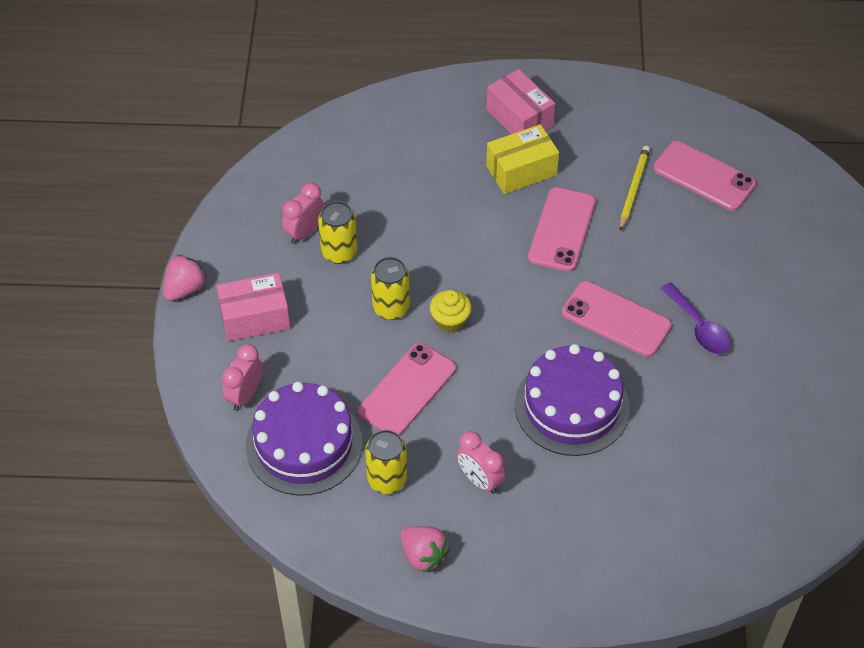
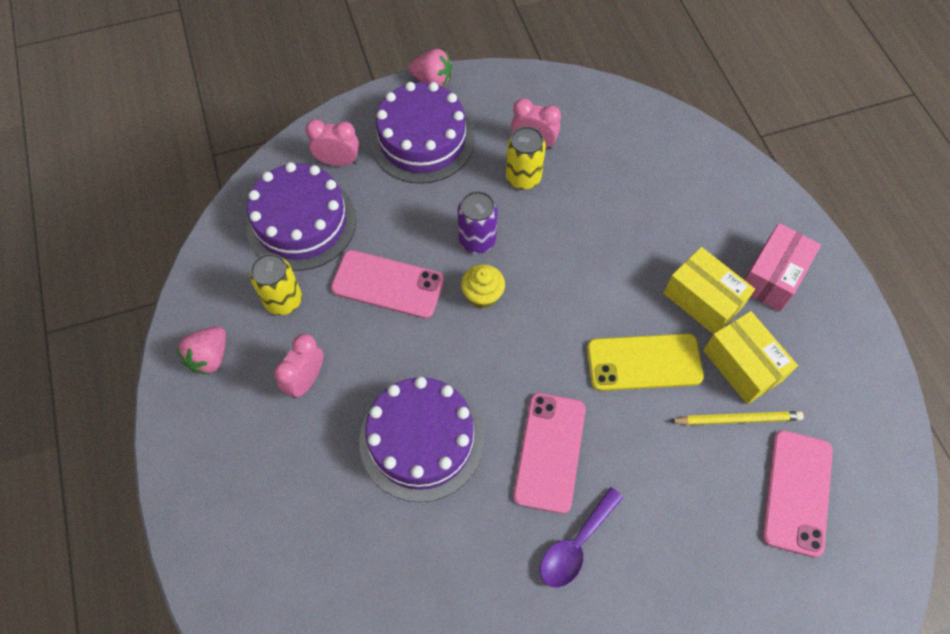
camera: 70 degrees right, 10 degrees up
pink box [216,273,290,341] -> purple cake [370,82,475,184]
yellow can [371,257,410,320] -> purple can [458,191,498,254]
pink phone [528,187,596,272] -> yellow phone [587,334,704,391]
none -> yellow box [703,311,798,404]

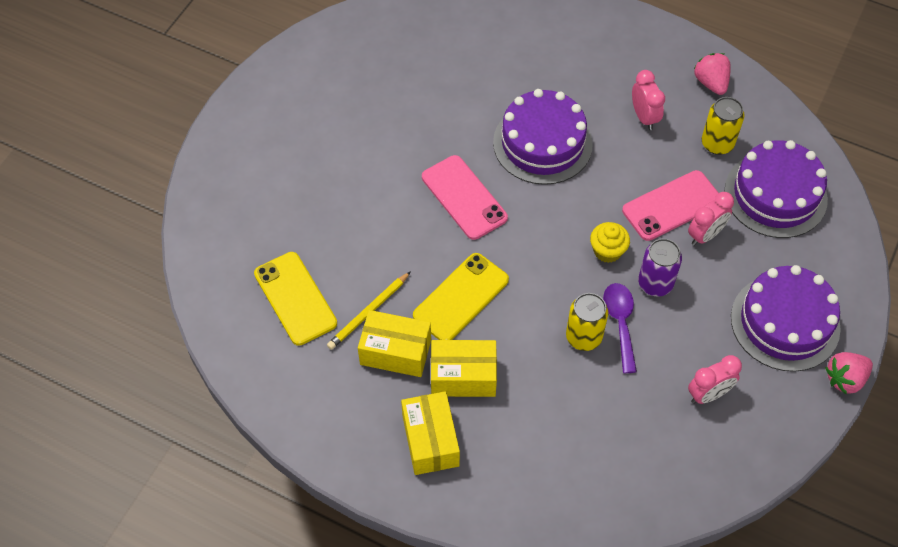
camera: 135 degrees right, 5 degrees down
pink clock [305,119,359,166] -> pink clock moved to [688,192,734,246]
yellow can [506,126,546,190] -> yellow can moved to [566,293,608,351]
purple spoon [540,487,623,588] -> purple spoon moved to [603,283,637,373]
pink box [744,223,821,312] -> yellow box [401,391,460,475]
pink phone [762,430,833,557] -> yellow phone [254,252,337,346]

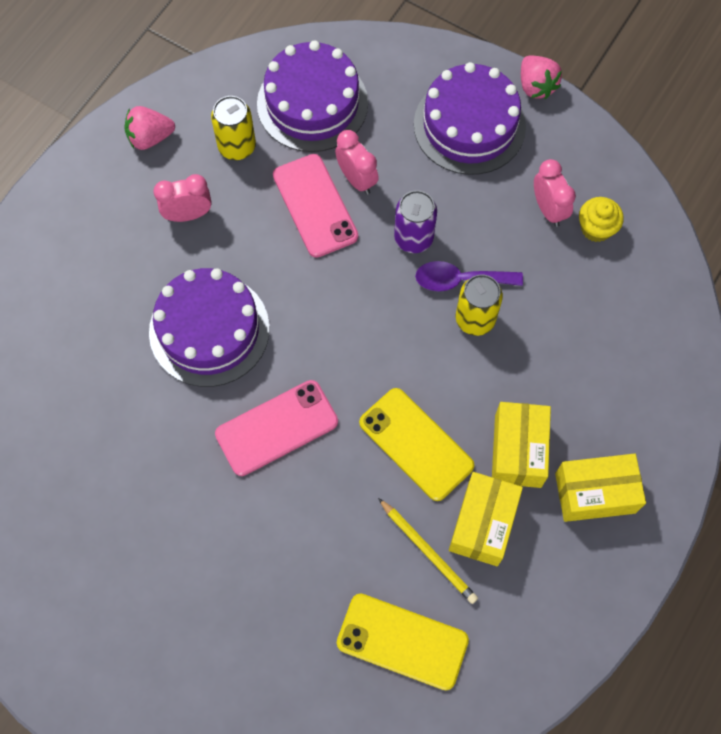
camera: 85 degrees left, 10 degrees up
yellow phone [254,252,337,346] -> yellow phone turned 45 degrees clockwise [337,594,469,690]
yellow cupcake [590,222,630,263] -> yellow cupcake moved to [579,197,624,242]

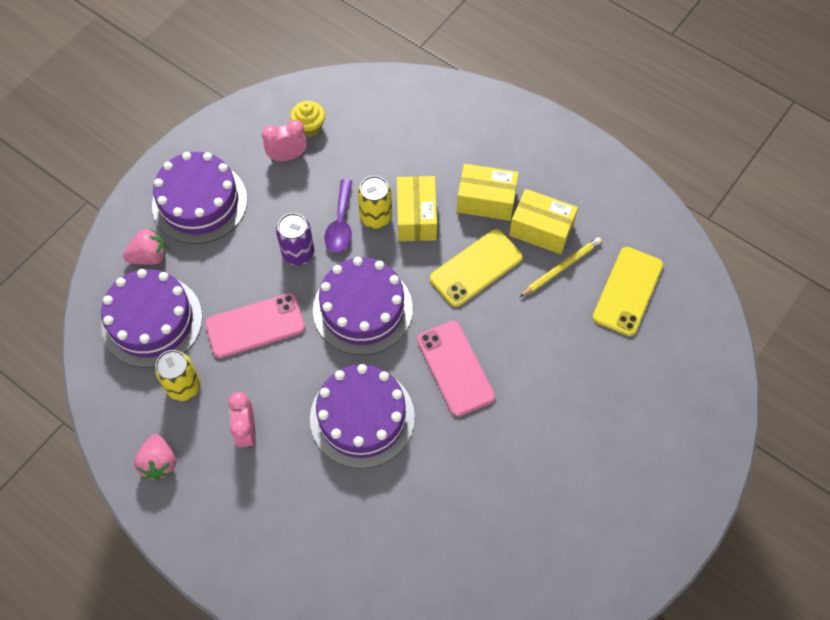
camera: 85 degrees left, 5 degrees down
pink clock [335,130,379,194] -> none
pink strawberry [521,56,562,99] -> pink strawberry moved to [123,228,166,265]
yellow box [555,454,646,522] -> yellow box moved to [397,176,437,241]
none -> purple cake [313,257,413,355]

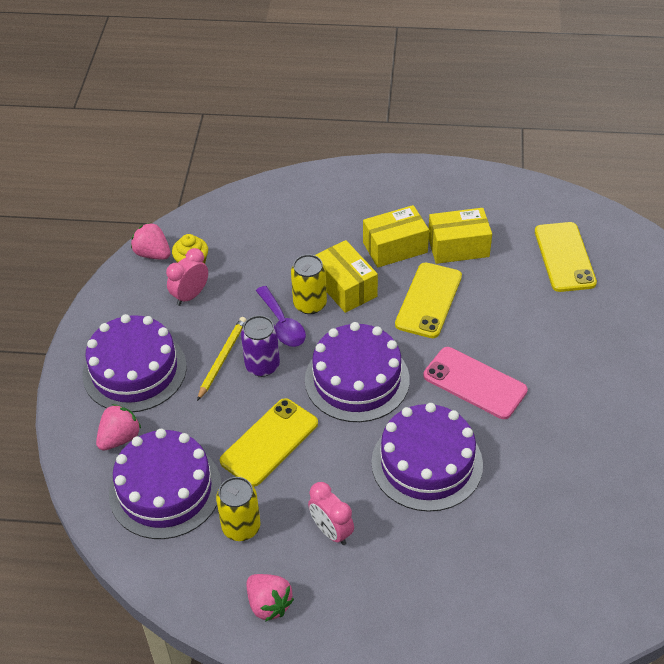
camera: 30 degrees left, 15 degrees down
pink phone [205,293,305,358] -> yellow phone [220,398,318,487]
yellow pencil [520,237,602,297] -> yellow pencil moved to [197,317,247,401]
none -> pink strawberry [131,223,170,260]

